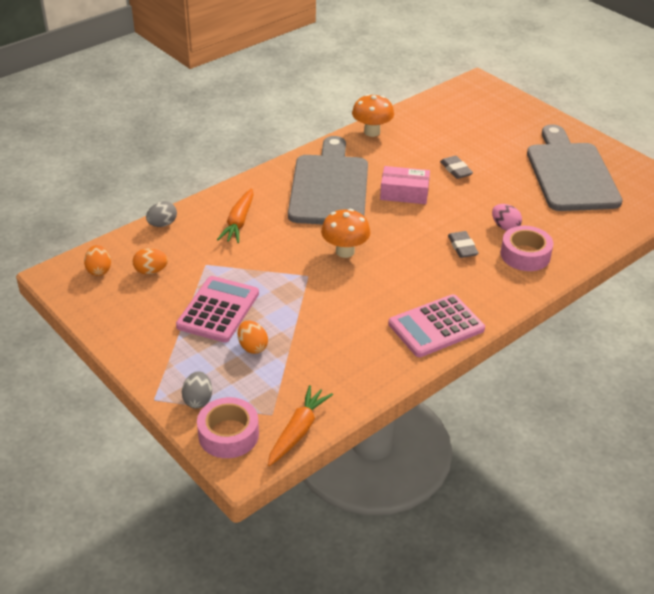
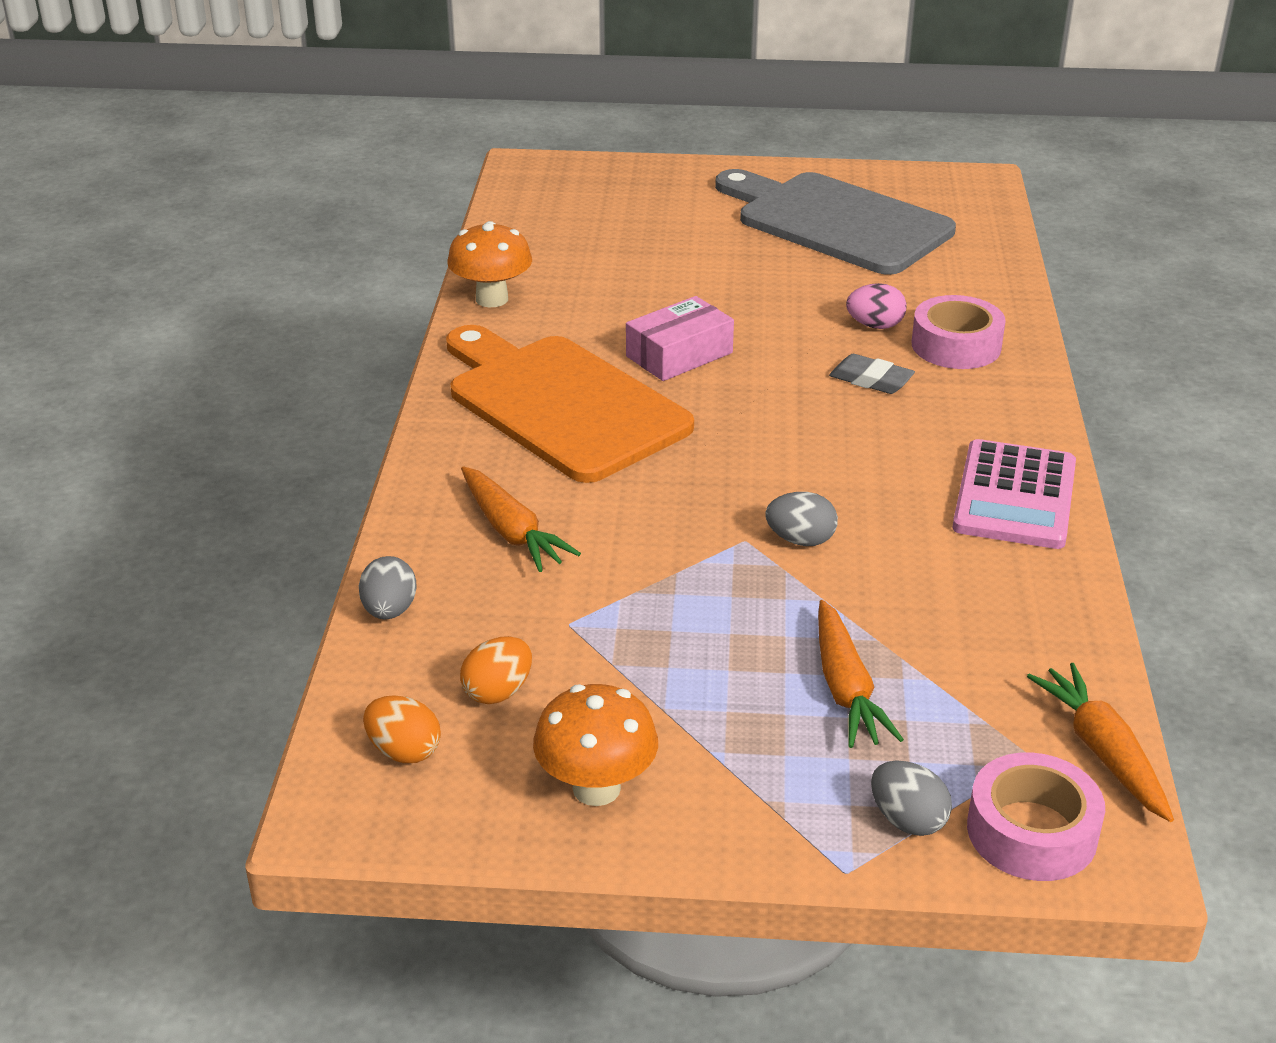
camera: 45 degrees left, 5 degrees down
pink calculator [176,276,259,343] -> none
orange egg [238,321,268,354] -> orange carrot [818,600,904,748]
grey cutting board [288,136,368,224] -> orange cutting board [446,325,694,483]
orange mushroom [321,209,371,258] -> orange mushroom moved to [533,684,658,806]
grey eraser [440,156,473,179] -> none
none -> grey egg [766,492,838,546]

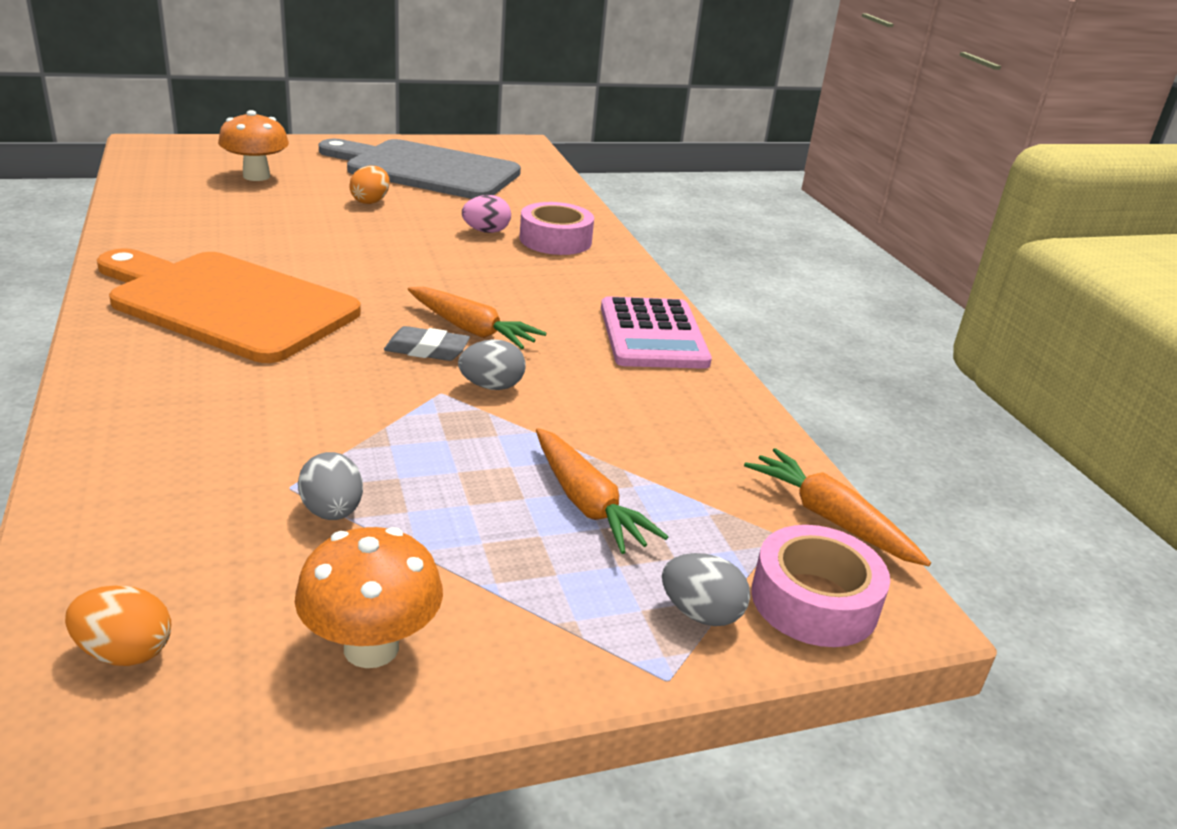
camera: 25 degrees left, 5 degrees down
grey egg [359,556,417,619] -> grey egg moved to [298,452,363,520]
orange mushroom [447,221,532,307] -> orange mushroom moved to [218,110,289,181]
orange egg [460,636,532,704] -> orange egg moved to [349,166,390,204]
orange carrot [461,466,581,572] -> orange carrot moved to [408,287,547,349]
pink box [626,296,734,381] -> none
grey eraser [829,354,915,394] -> grey eraser moved to [384,326,470,361]

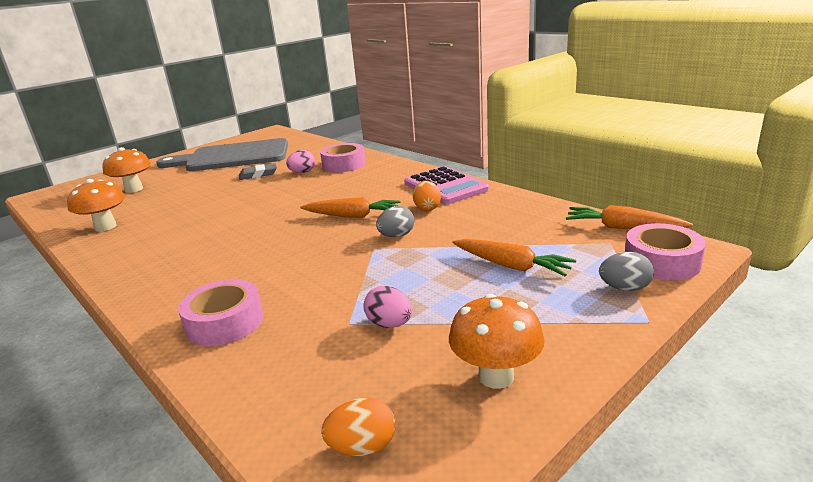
camera: 20 degrees left, 5 degrees down
orange cutting board [97,248,361,363] -> none
grey egg [298,452,363,520] -> pink egg [363,286,412,328]
orange egg [349,166,390,204] -> orange egg moved to [413,181,441,211]
grey eraser [384,326,470,361] -> grey eraser moved to [239,163,277,180]
none -> orange mushroom [67,179,125,232]
none -> pink tape [178,279,263,346]

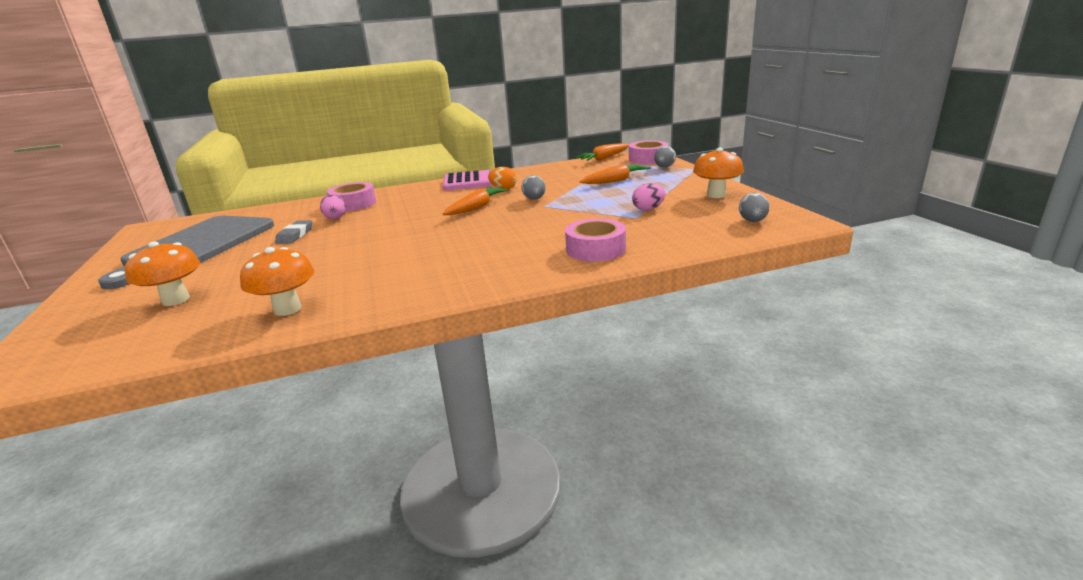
camera: 65 degrees left, 0 degrees up
orange egg [321,398,396,456] -> grey egg [739,193,770,222]

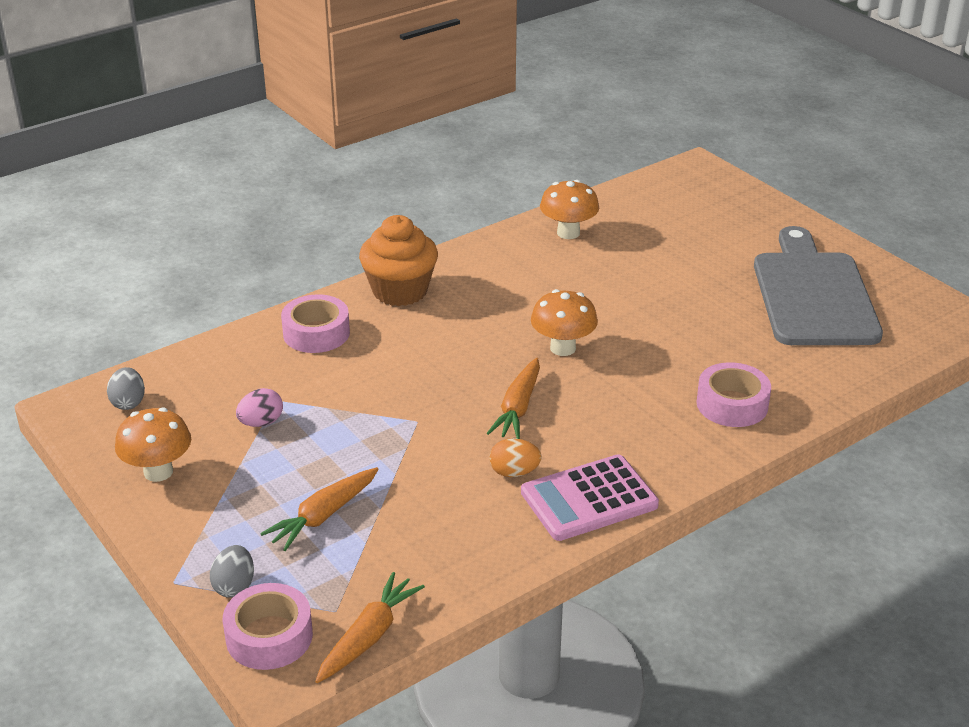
camera: 160 degrees right, 10 degrees up
orange mushroom [125,241,200,306] -> orange mushroom moved to [531,289,598,356]
grey eraser [275,220,312,244] -> none
pink egg [320,194,346,219] -> none
grey egg [521,175,546,200] -> none
none -> orange cupcake [359,215,438,306]

